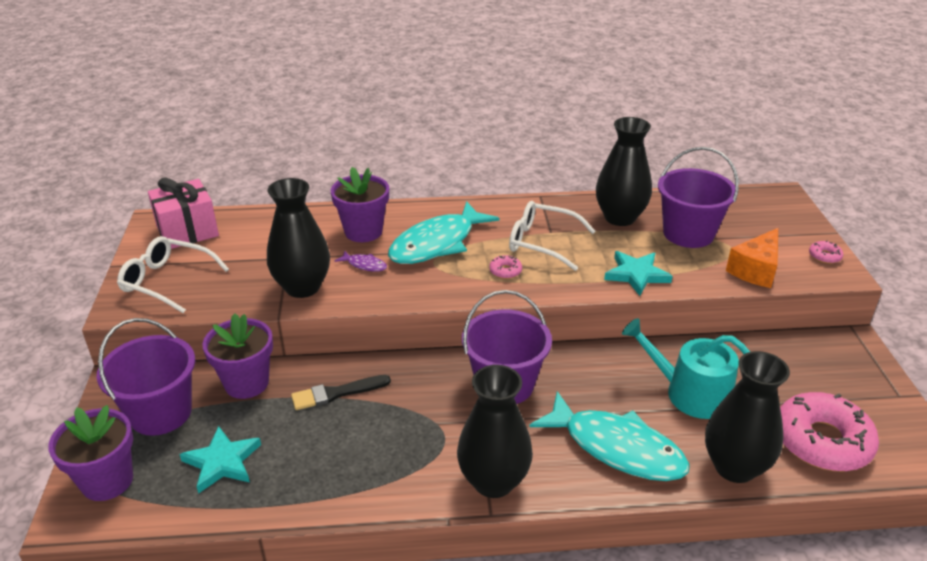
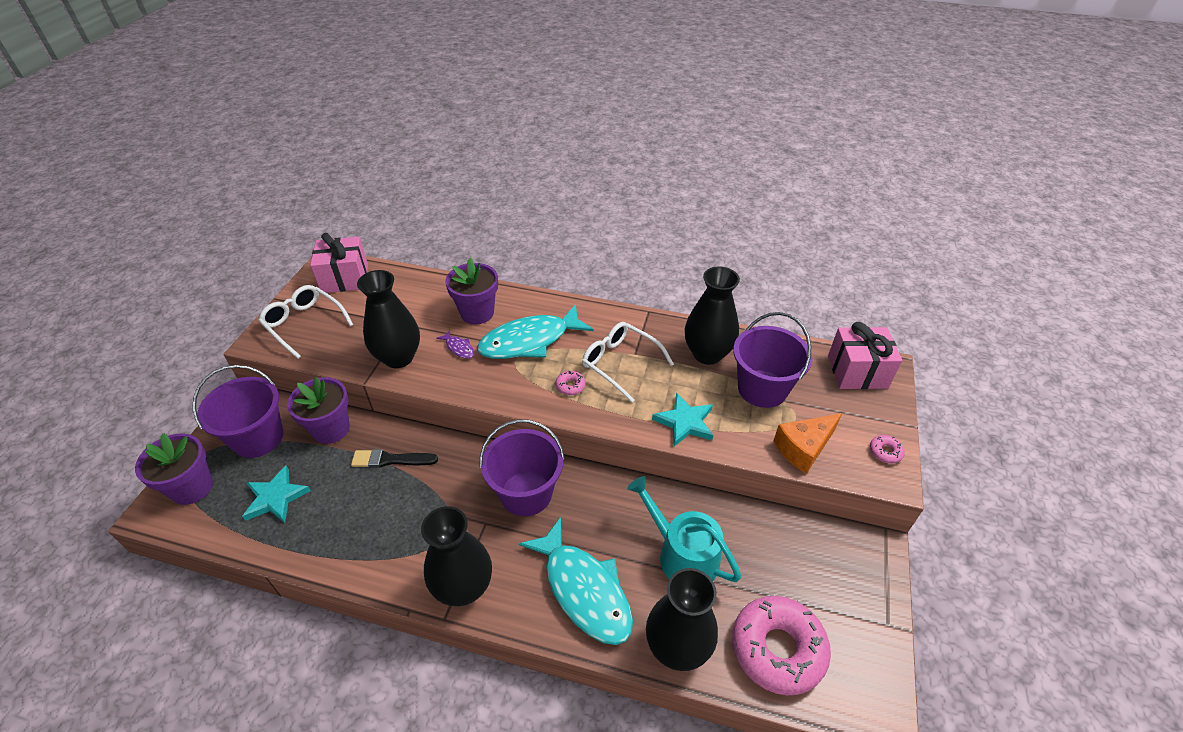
camera: 20 degrees right, 10 degrees up
none -> pink gift [828,322,902,389]

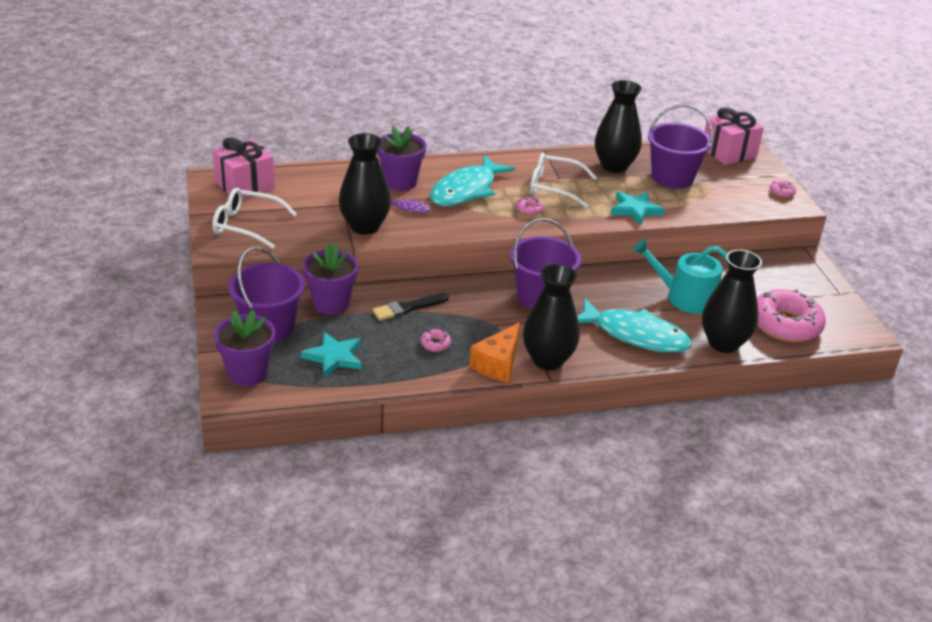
camera: 30 degrees left, 10 degrees down
orange cheese [773,413,842,474] -> orange cheese moved to [470,323,520,382]
none -> pink donut [421,329,451,352]

